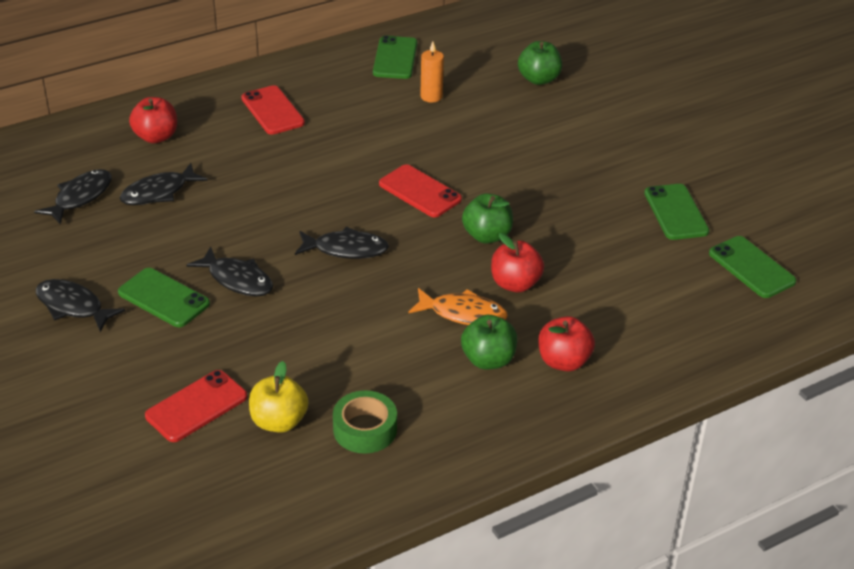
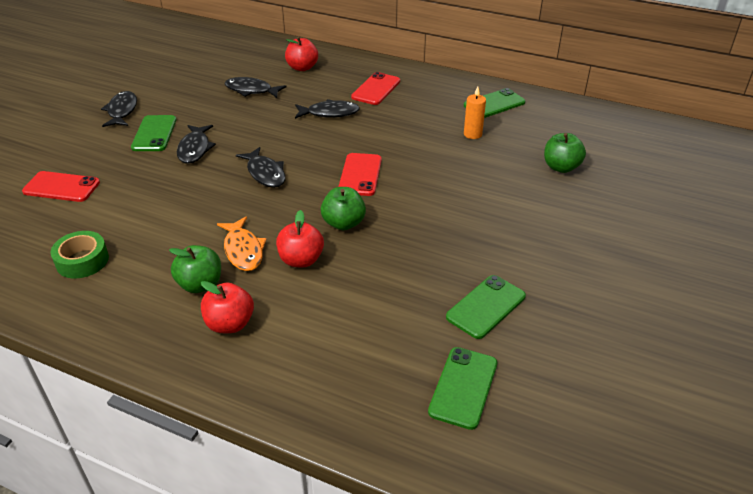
camera: 55 degrees right, 0 degrees up
black fish [34,169,112,225] -> black fish moved to [295,99,360,119]
yellow apple [249,361,308,433] -> none

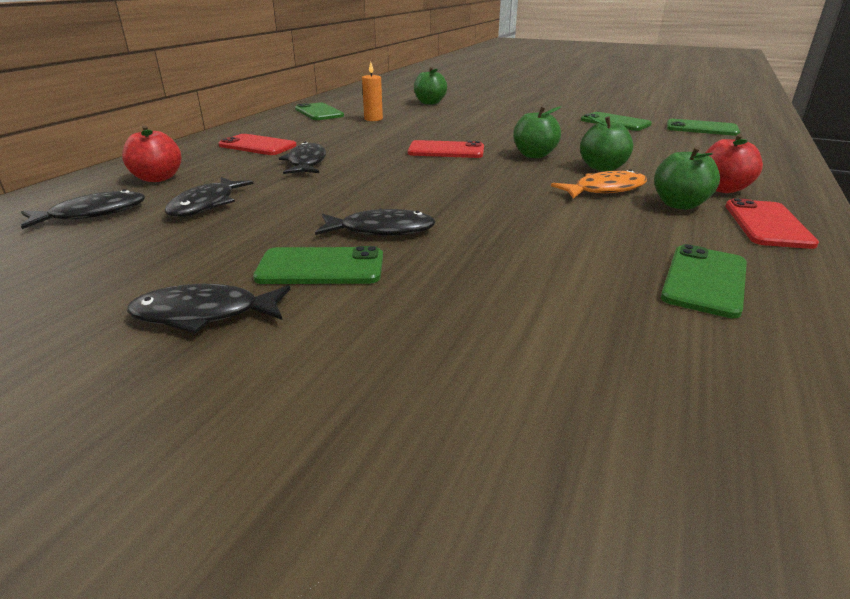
camera: 90 degrees left, 10 degrees down
red phone [22,171,100,202] -> red phone moved to [725,198,819,249]
green tape [51,231,109,278] -> green phone [661,244,747,318]
black fish [236,147,286,188] -> black fish moved to [21,189,145,229]
red apple [276,210,324,267] -> green apple [580,116,633,171]

